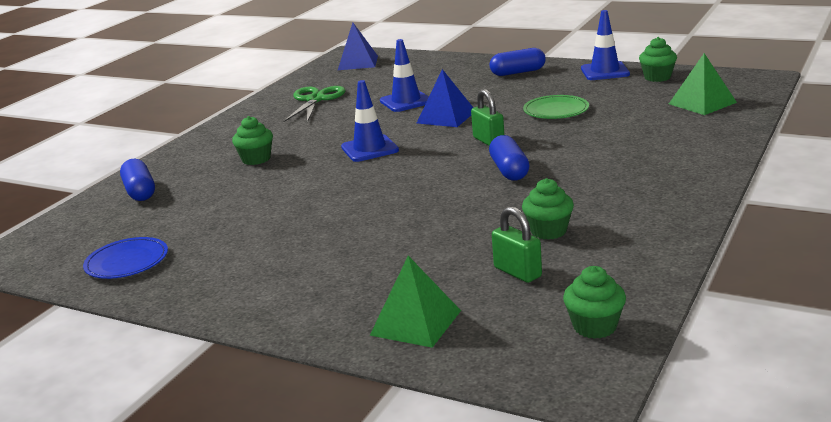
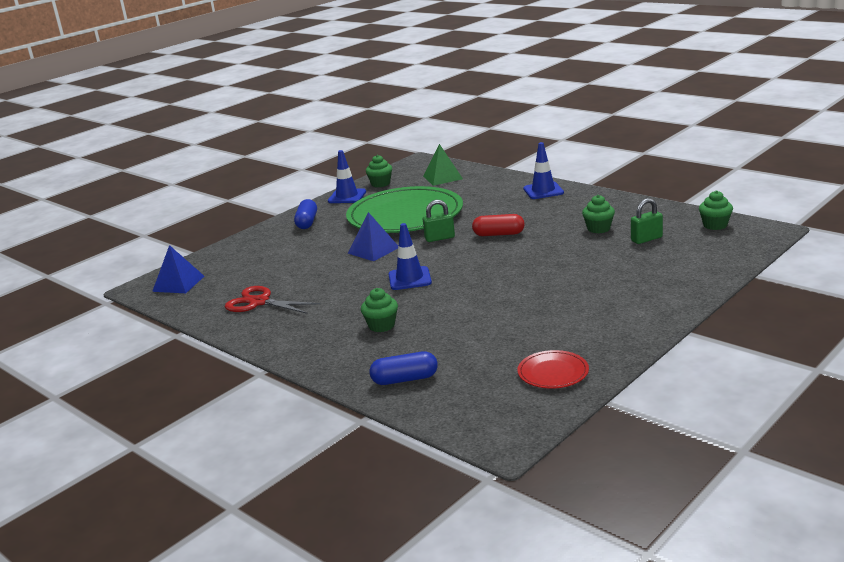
camera: 75 degrees left, 0 degrees up
blue plate [83,237,168,279] -> red plate [517,350,589,389]
green scissors [283,86,345,123] -> red scissors [225,286,320,314]
green pyramid [370,256,461,348] -> none
blue traffic cone [380,39,429,112] -> blue traffic cone moved to [523,142,564,199]
blue capsule [489,135,530,181] -> red capsule [472,214,525,236]
green plate [523,95,589,119] -> green plate [346,186,463,233], size x2.37

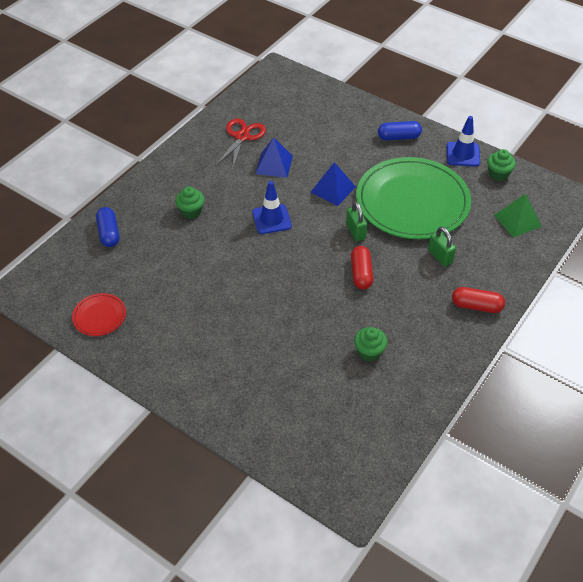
camera: 80 degrees right, 25 degrees up
blue pyramid [152,245,204,293] -> blue pyramid moved to [255,137,293,178]
blue traffic cone [523,142,564,199] -> red capsule [452,287,505,313]
green padlock [631,198,663,244] -> green padlock moved to [428,227,456,266]
green cupcake [699,191,733,230] -> none

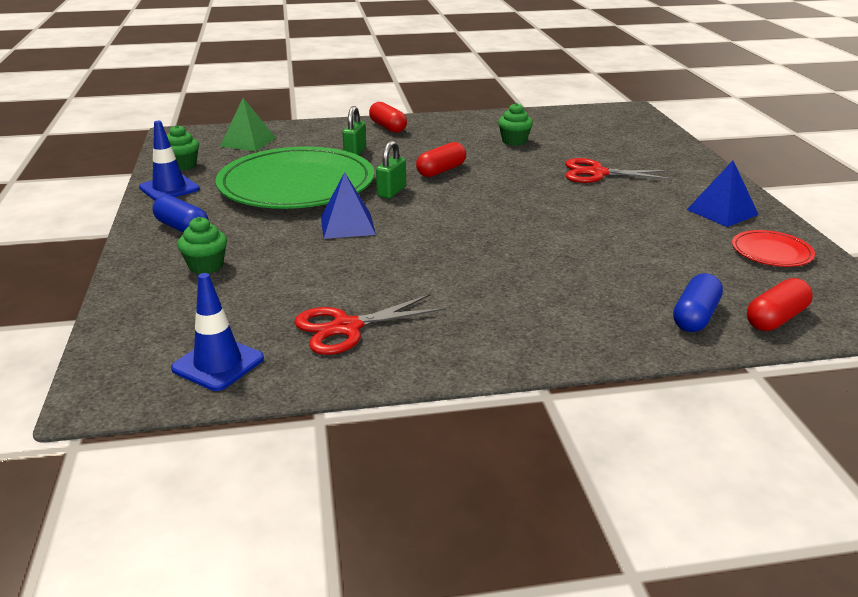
camera: 135 degrees left, 20 degrees down
green cupcake [175,186,205,219] -> green cupcake moved to [177,217,227,274]
blue traffic cone [252,181,292,234] -> blue traffic cone moved to [171,273,264,391]
blue pyramid [255,137,293,178] -> blue pyramid moved to [687,161,759,227]
none -> red scissors [565,158,673,183]
none -> red capsule [747,278,813,331]

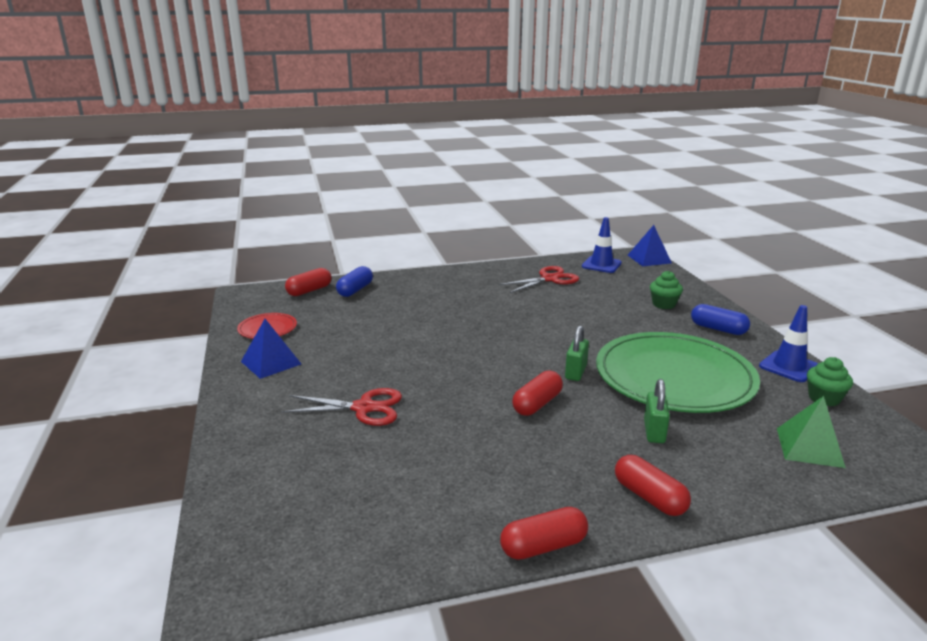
camera: 175 degrees right, 5 degrees down
blue pyramid [321,172,376,239] -> blue pyramid moved to [628,225,672,266]
green cupcake [498,103,533,146] -> none
none -> red capsule [500,507,588,560]

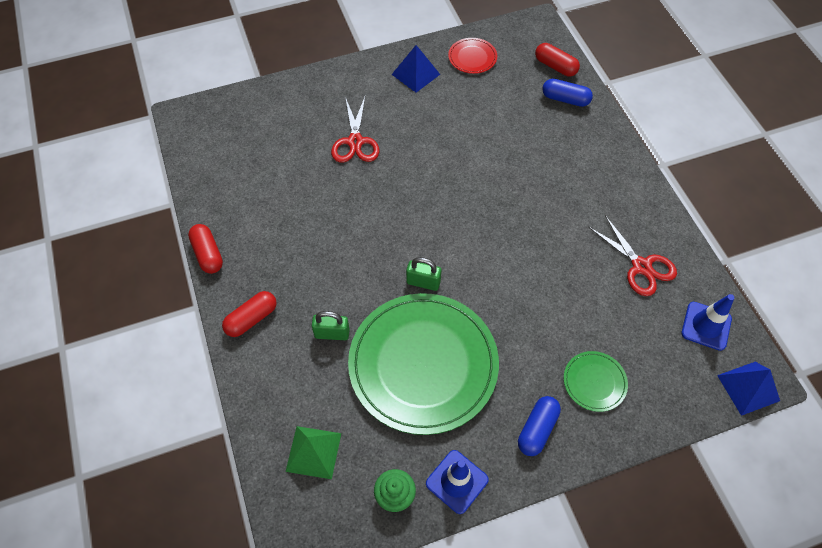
camera: 85 degrees right, 35 degrees up
red capsule [512,371,563,416] -> none
green cupcake [650,271,683,309] -> green plate [564,351,628,412]

